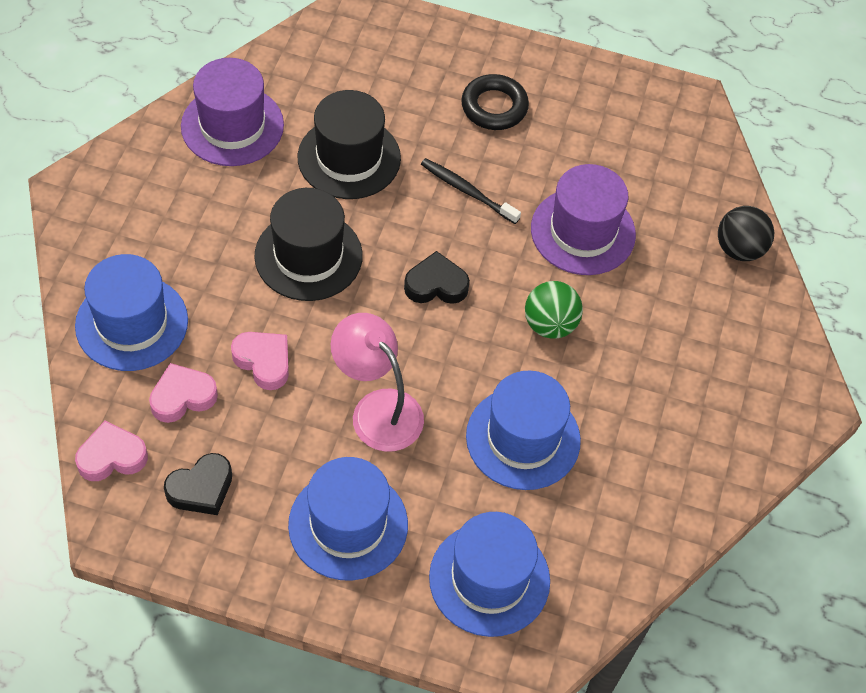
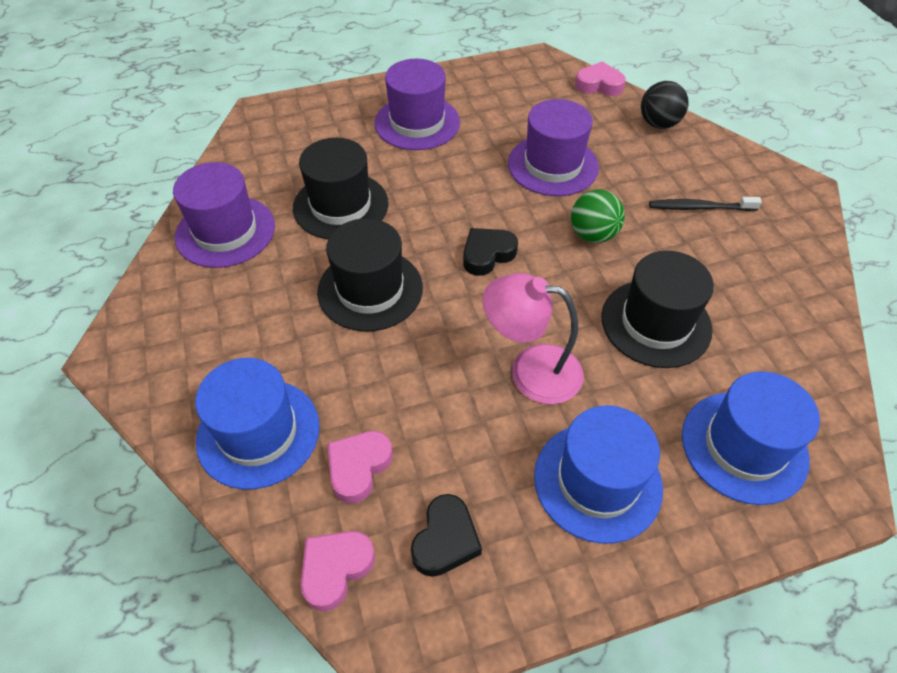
camera: 30 degrees left, 5 degrees down
pink heart [231,332,289,390] -> pink heart moved to [575,61,626,96]
black toothbrush [421,158,521,224] -> black toothbrush moved to [649,197,762,211]
black ring [461,74,529,130] -> purple hat [375,59,460,150]
blue hat [466,370,581,490] -> black hat [601,251,714,368]

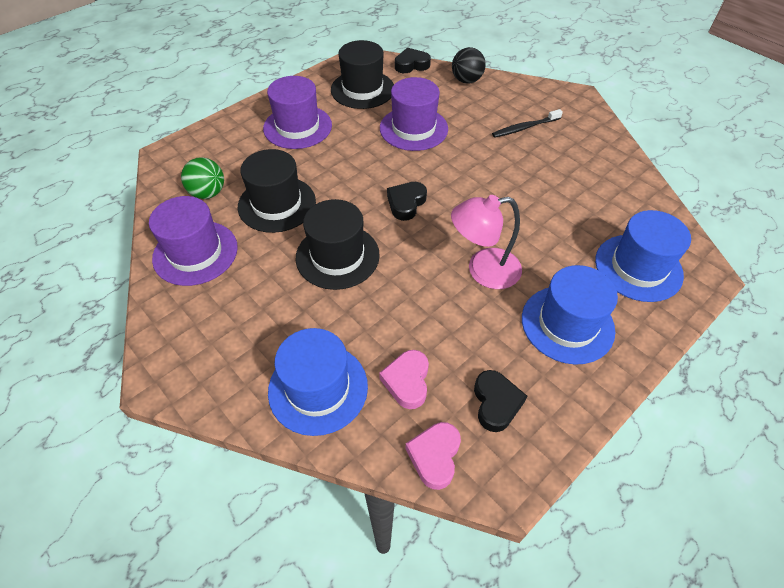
camera: 25 degrees left, 0 degrees up
green ball [571,190,625,243] -> green ball moved to [181,158,224,199]
pink heart [575,61,626,96] -> black heart [395,48,431,73]
black hat [601,251,714,368] -> black hat moved to [331,40,394,109]

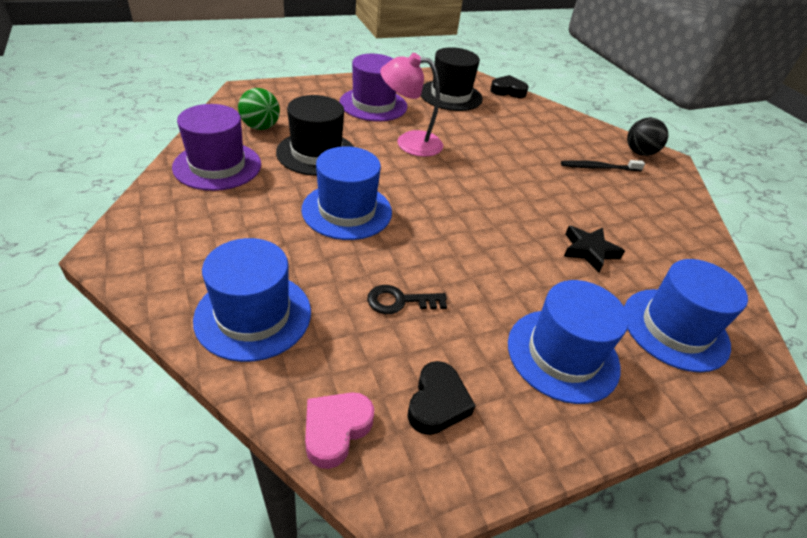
camera: 15 degrees right, 10 degrees down
black hat [296,199,380,290] -> blue hat [301,146,392,240]
pink heart [379,350,429,409] -> none
purple hat [380,77,448,151] -> none
black heart [387,182,427,221] -> none
pink lamp [451,195,522,289] -> pink lamp moved to [380,53,443,157]
black ball [452,47,485,84] -> black ball moved to [627,118,668,156]
none -> black key [367,285,447,314]
none -> black star [564,226,625,273]

